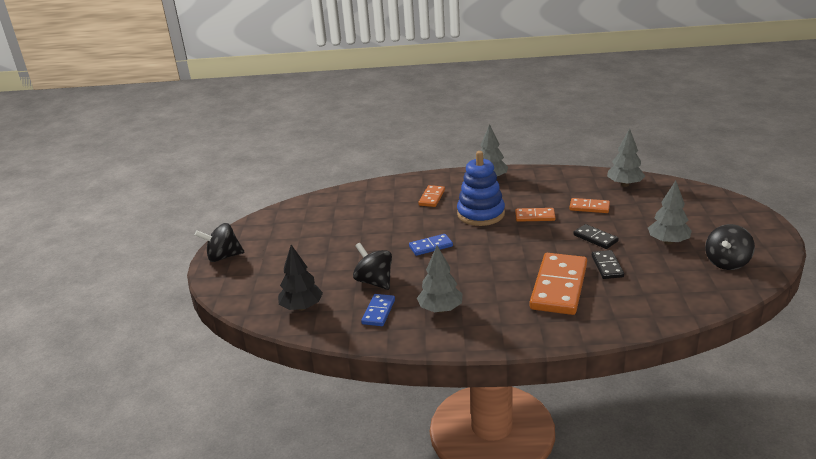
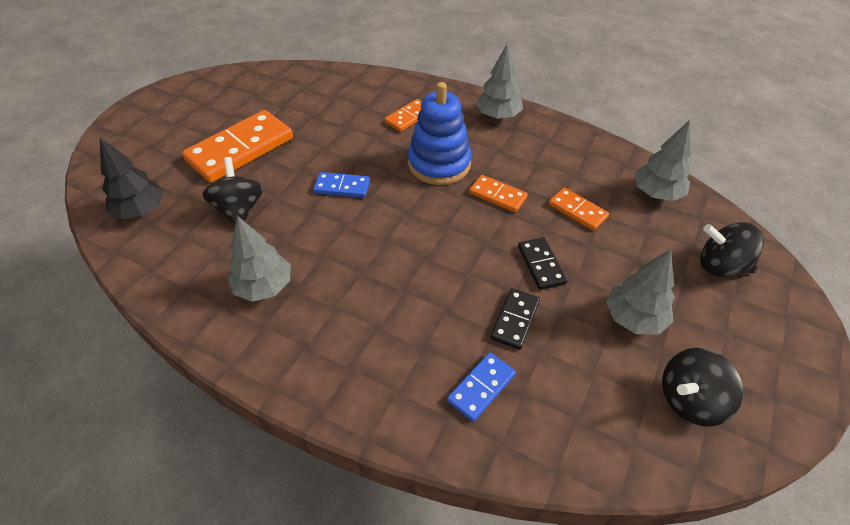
camera: 25 degrees right, 20 degrees up
black spinning top [195,223,244,262] -> black spinning top moved to [700,222,764,277]
blue domino [361,294,395,326] -> blue domino moved to [447,352,516,422]
orange domino [530,253,587,315] -> orange domino moved to [182,110,293,183]

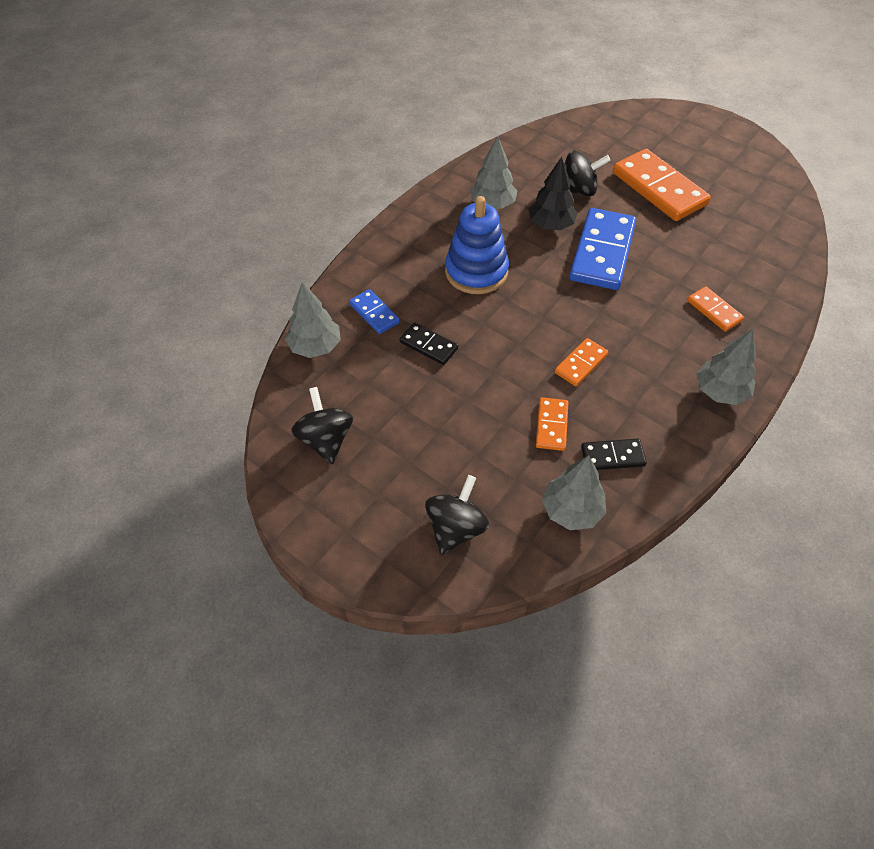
camera: 100 degrees right, 5 degrees up
black tree [100,138,164,219] -> black tree moved to [528,157,578,230]
blue domino [313,172,370,198] -> blue domino [569,208,636,290], size x2.00
blue stacking toy [408,82,472,185] -> blue stacking toy moved to [445,196,509,294]
black domino [518,237,567,290] -> black domino moved to [581,439,647,470]
orange domino [549,188,609,231] -> orange domino turned 45 degrees counterclockwise [536,397,568,451]
grey tree [606,249,675,335] -> grey tree moved to [285,282,341,358]

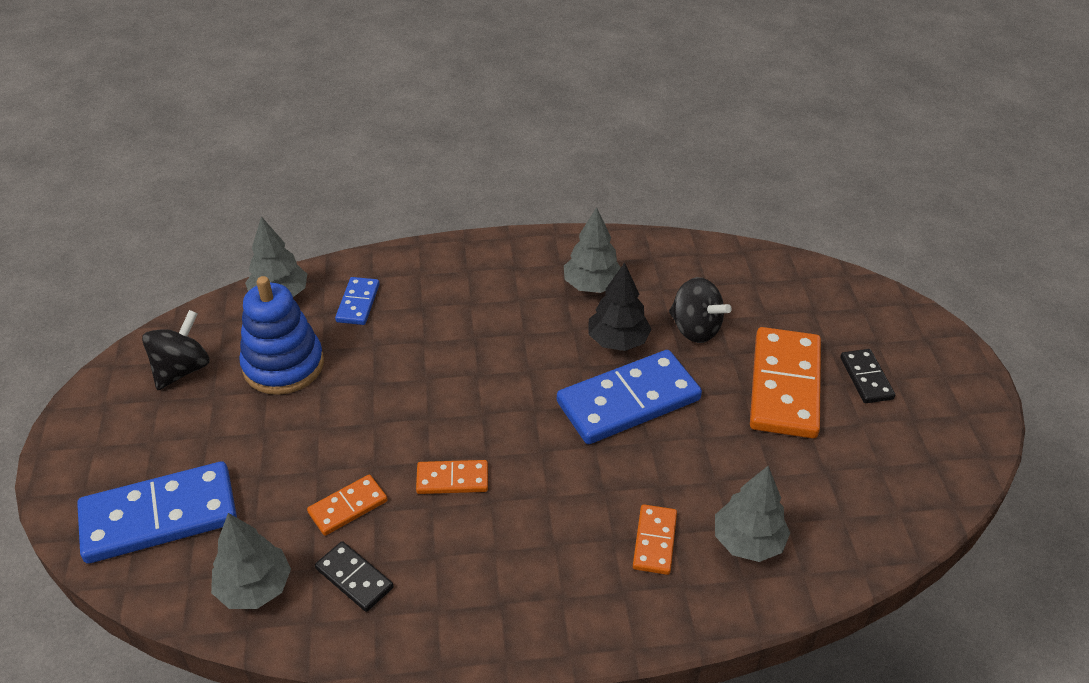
camera: 45 degrees right, 10 degrees down
black domino [400,323,458,365] -> black domino moved to [840,349,895,403]
black spinning top [425,475,489,555] -> blue domino [77,461,237,564]
blue stacking toy [445,196,509,294] -> blue stacking toy moved to [239,276,324,395]
grey tree [696,329,756,405] -> grey tree moved to [715,466,790,562]

